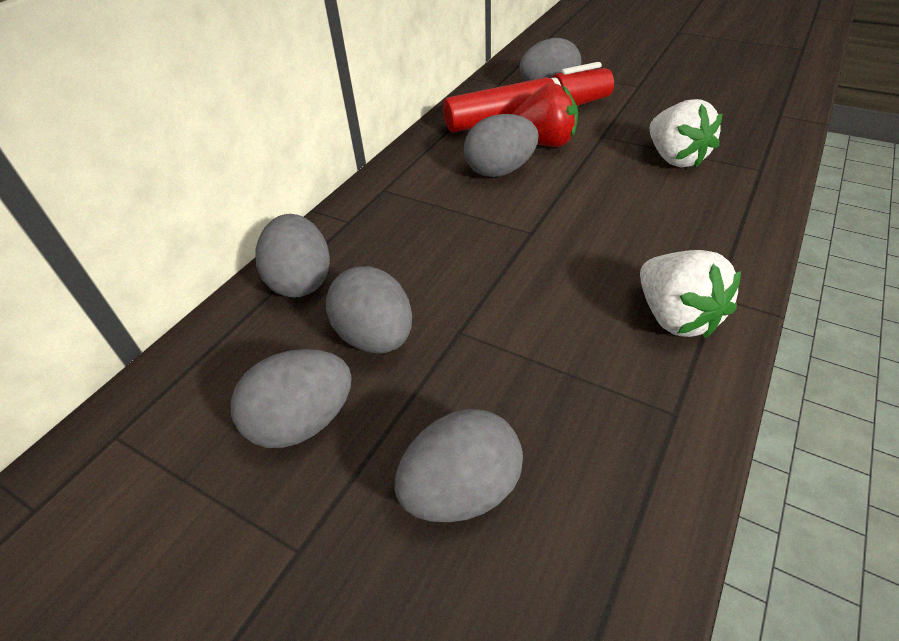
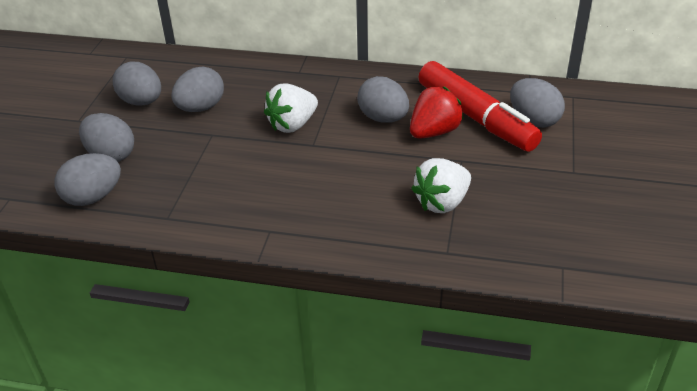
camera: 70 degrees right, 5 degrees down
grey egg [256,214,330,297] -> grey egg moved to [54,153,121,206]
red strawberry [513,83,578,147] -> red strawberry turned 120 degrees counterclockwise [410,86,464,139]
white strawberry [640,250,741,338] -> white strawberry moved to [264,83,318,133]

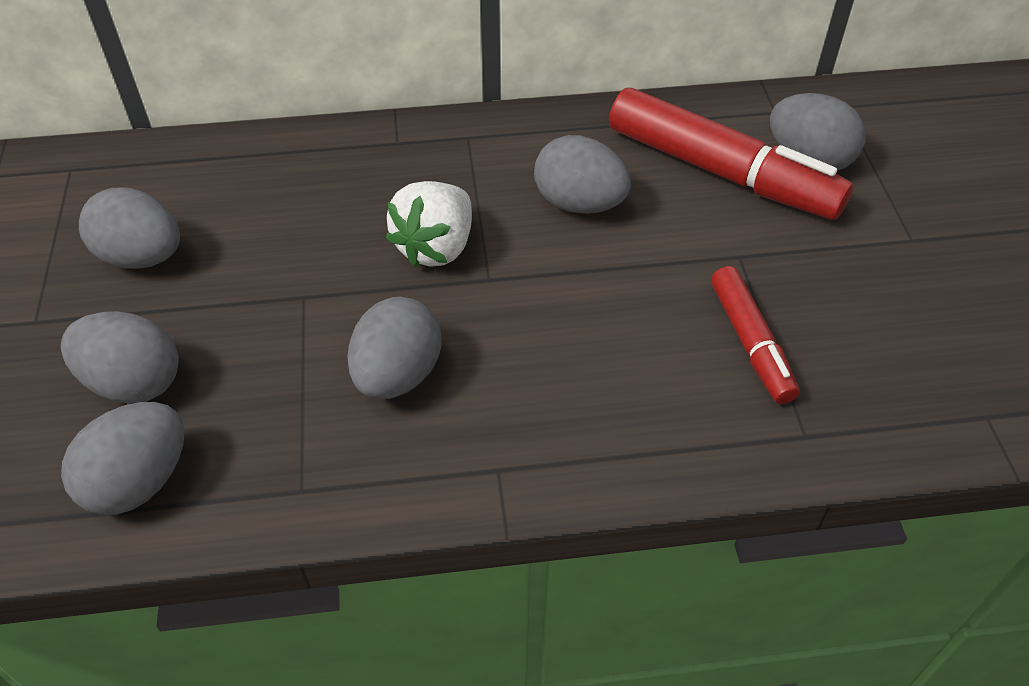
camera: 20 degrees left, 10 degrees up
grey egg [171,66,224,112] -> grey egg moved to [347,297,442,399]
red strawberry [410,86,464,139] -> none
white strawberry [411,158,471,213] -> red marker [711,266,800,404]

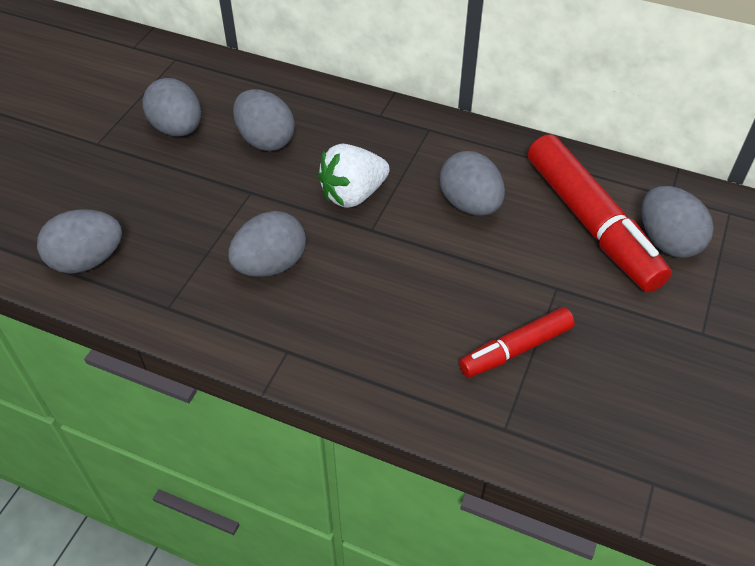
camera: 30 degrees right, 0 degrees up
grey egg [61,311,179,404] -> grey egg moved to [233,89,295,151]
red marker [711,266,800,404] -> red marker turned 45 degrees clockwise [459,307,575,378]

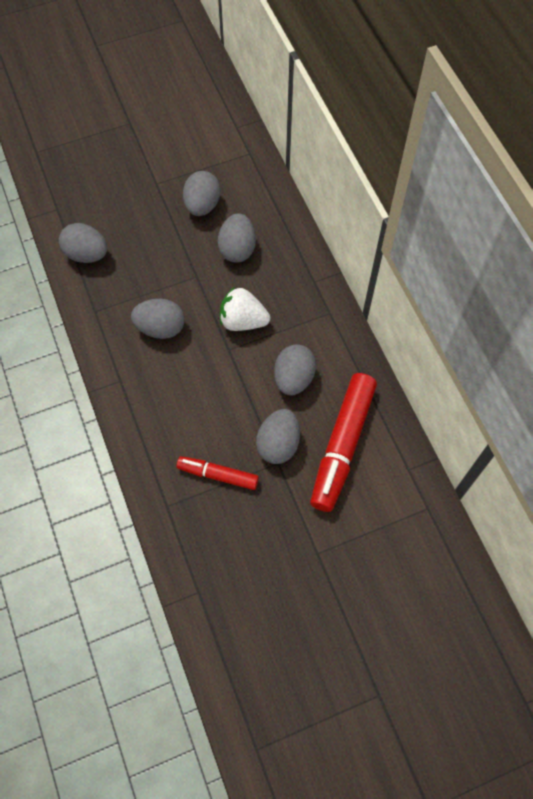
camera: 45 degrees right, 15 degrees up
grey egg [641,186,714,258] -> grey egg moved to [256,409,300,464]

